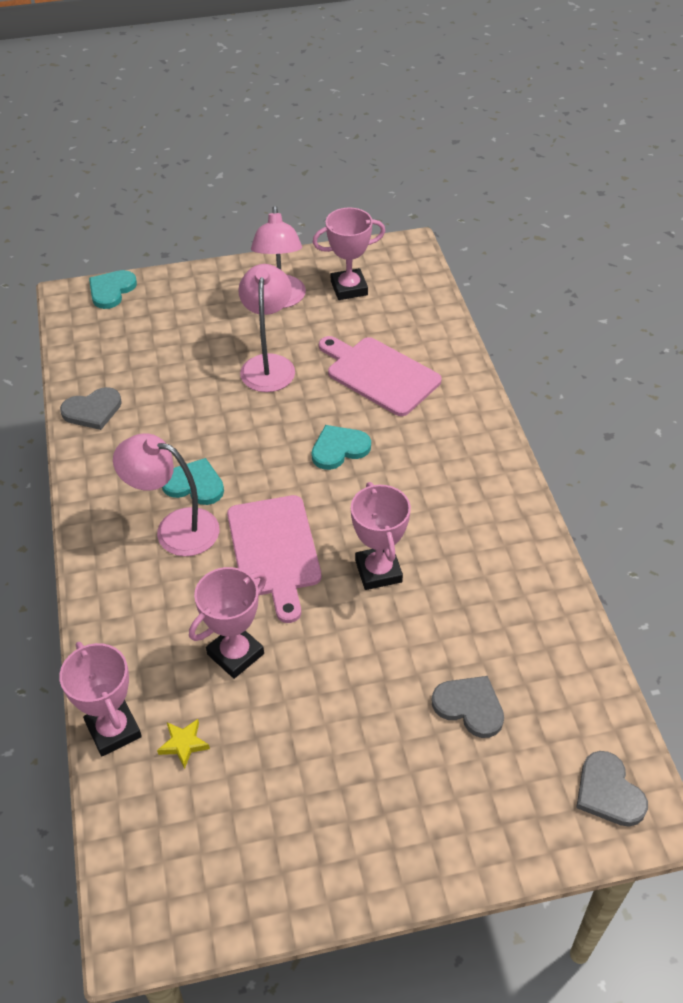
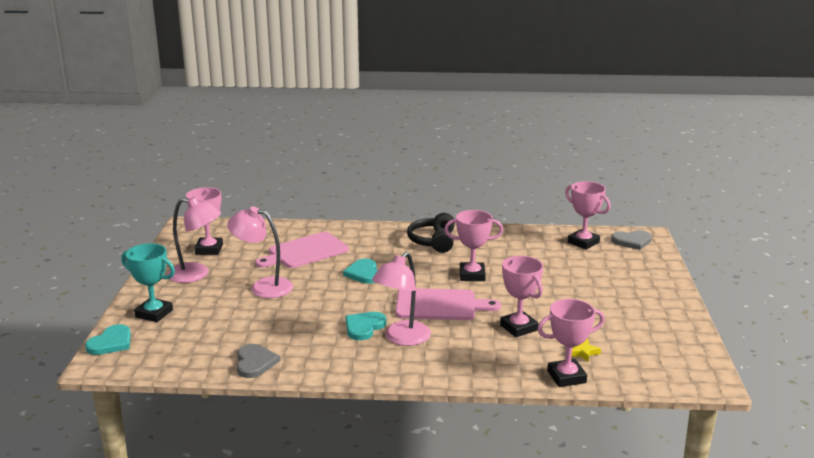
camera: 75 degrees left, 25 degrees down
turquoise heart [89,270,137,309] -> turquoise heart turned 105 degrees counterclockwise [85,324,131,355]
grey heart [432,676,504,738] -> none
none -> turquoise trophy [121,243,175,322]
none -> black headphones [407,213,455,253]
none -> pink trophy [565,181,611,250]

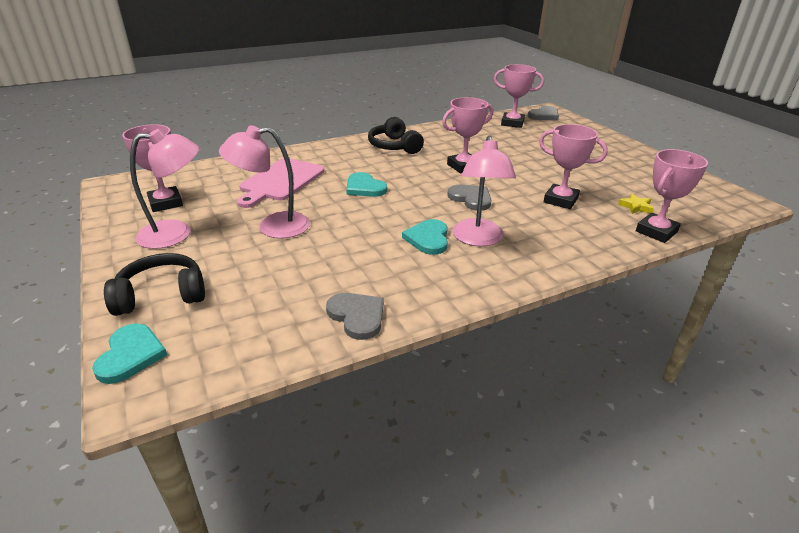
camera: 30 degrees left, 10 degrees up
turquoise trophy [121,243,175,322] -> black headphones [104,253,205,316]
pink cutting board [396,288,501,320] -> grey heart [447,185,491,211]

